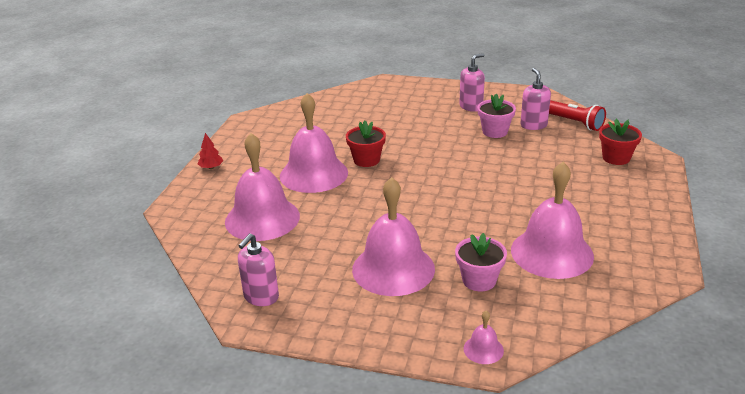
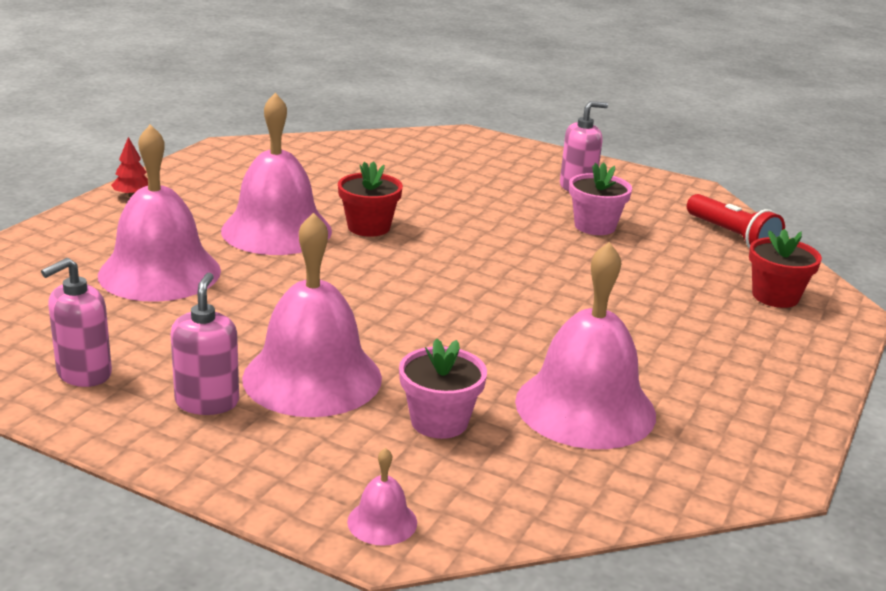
camera: 10 degrees right, 5 degrees down
pink soap dispenser [520,68,551,130] -> pink soap dispenser moved to [170,273,239,415]

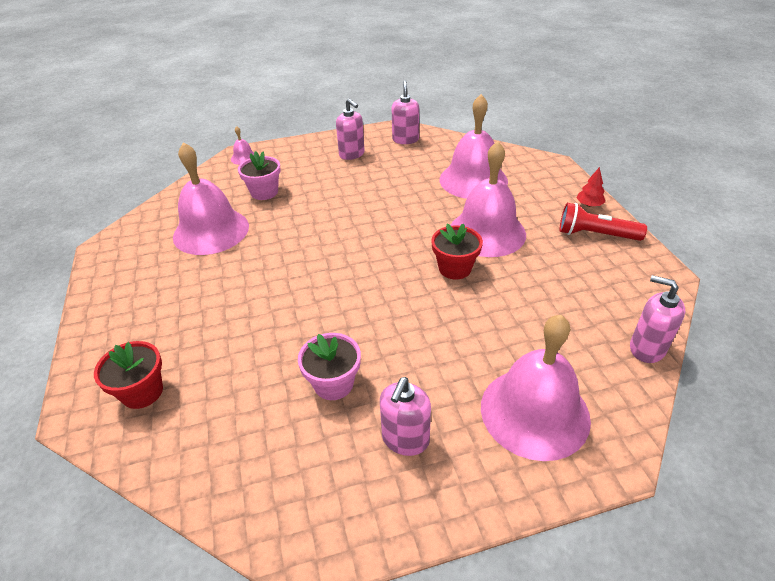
camera: 140 degrees right, 15 degrees up
pink bell [242,212,382,417] -> pink bell moved to [481,315,591,461]
red flashlight [687,194,785,249] -> red flashlight moved to [559,203,647,241]
none -> pink soap dispenser [630,275,685,363]

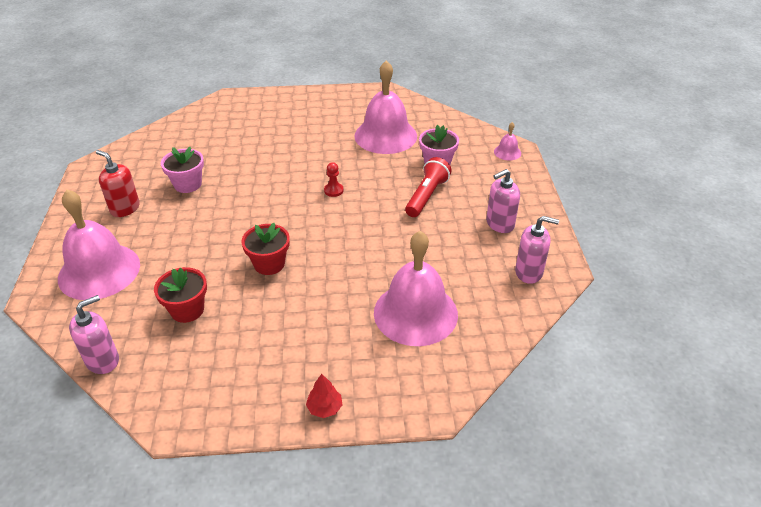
camera: 100 degrees right, 0 degrees up
red flower pot [94,341,163,409] -> red flower pot moved to [154,267,207,323]
pink soap dispenser [380,377,431,456] -> red soap dispenser [96,150,140,217]
pink bell [451,141,526,257] -> none
red flashlight [559,203,647,241] -> red flashlight moved to [405,157,452,217]
none -> red pawn [324,162,344,197]

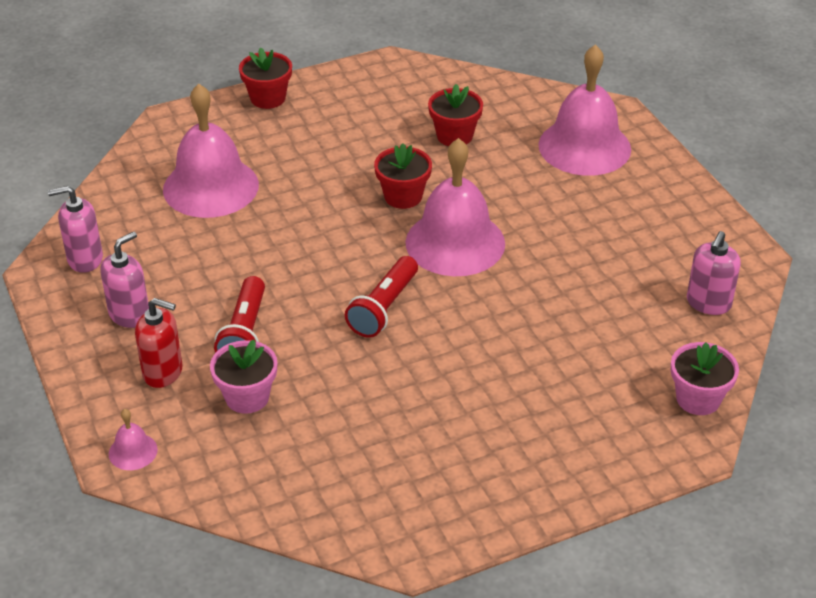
camera: 160 degrees right, 0 degrees up
pink soap dispenser [69,295,119,374] -> pink soap dispenser moved to [687,231,741,315]
red soap dispenser [96,150,140,217] -> red soap dispenser moved to [135,298,183,388]
pink flower pot [161,147,204,193] -> pink flower pot moved to [671,342,739,415]
red tree [306,374,343,418] -> red flower pot [239,48,292,109]
red pawn [324,162,344,197] -> red flashlight [345,256,418,338]
pink bell [354,60,417,154] -> pink bell moved to [405,138,505,276]

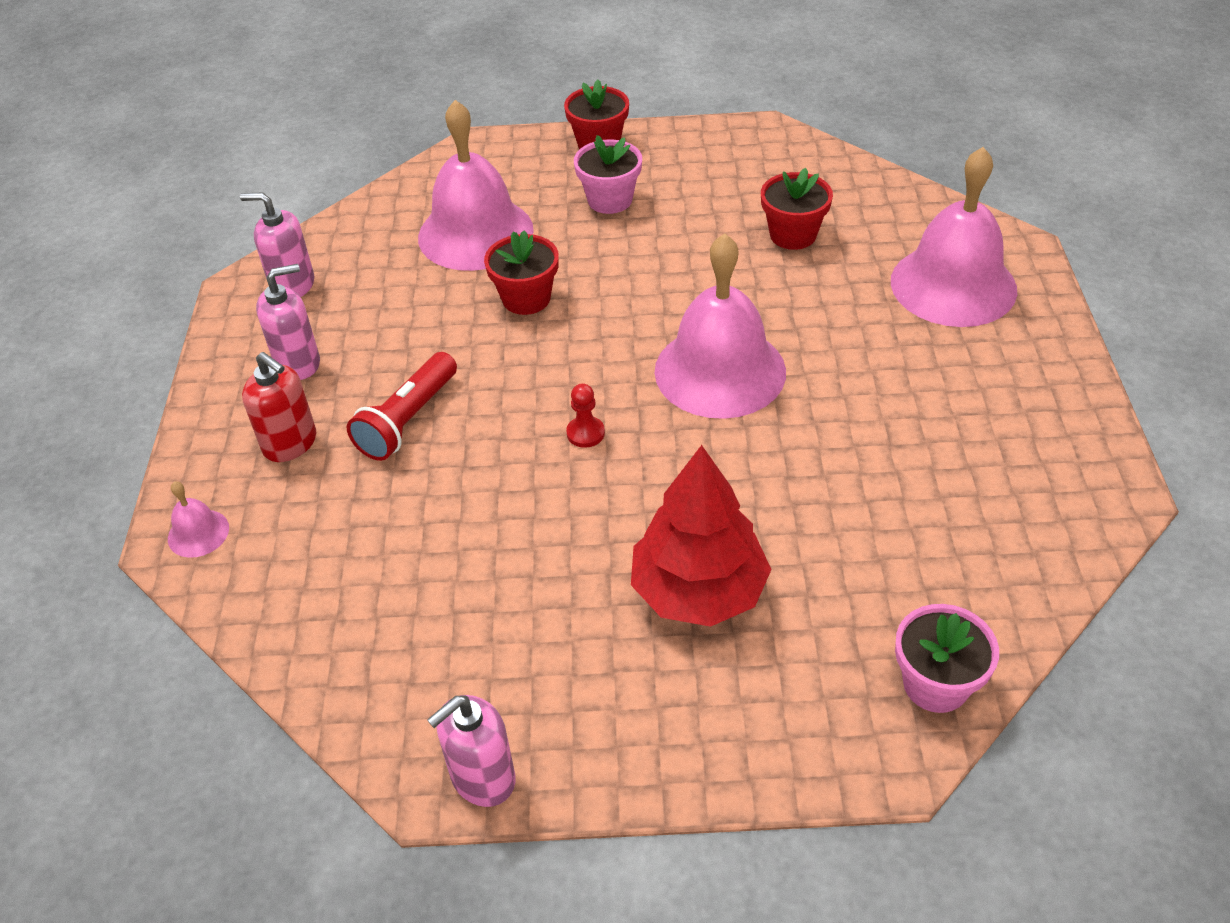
camera: 25 degrees right, 5 degrees up
pink flower pot [210,340,277,414] -> pink flower pot moved to [574,135,642,214]
red flashlight [345,256,418,338] -> red pawn [566,383,605,448]
red flower pot [374,143,432,209] -> red flower pot moved to [484,230,559,315]
pink soap dispenser [687,231,741,315] -> pink soap dispenser moved to [427,695,516,807]
none -> red tree [631,445,772,627]

